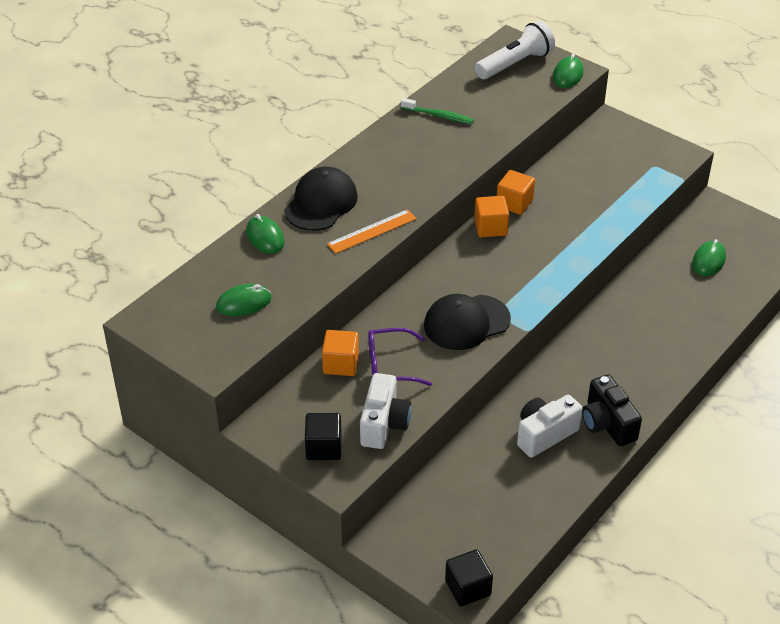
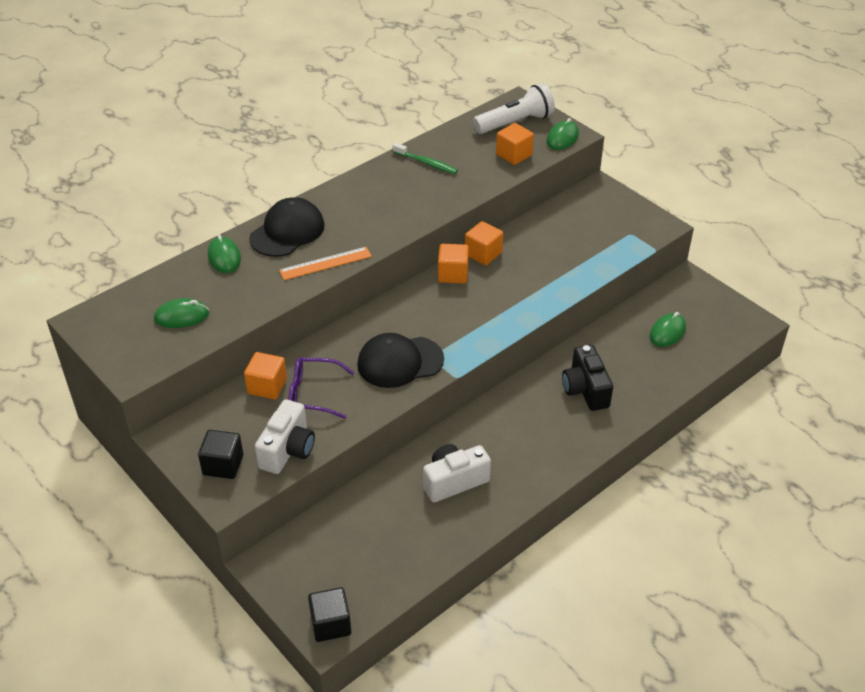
camera: 10 degrees right, 0 degrees up
black camera [582,374,642,446] -> black camera moved to [562,345,613,411]
none -> orange cube [496,123,534,165]

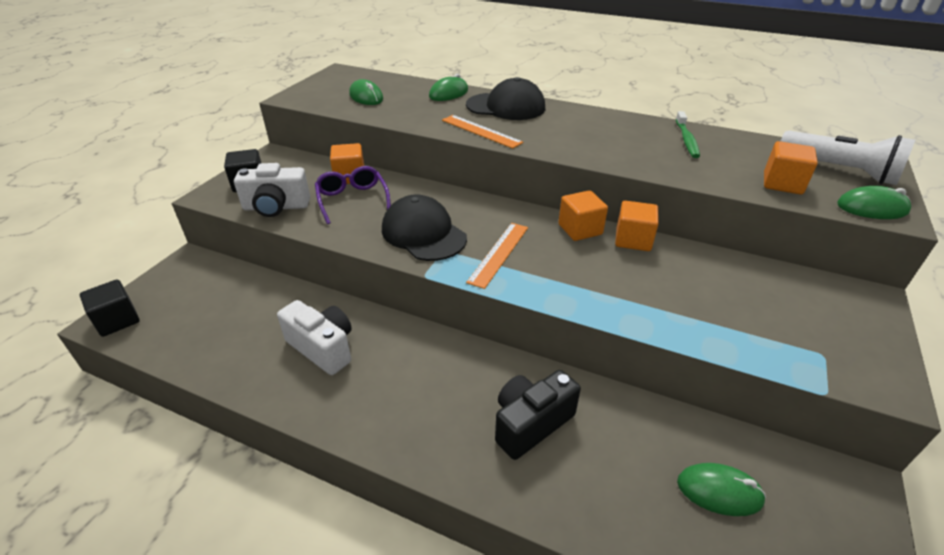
camera: 65 degrees right, 5 degrees down
none -> orange ruler [466,223,528,289]

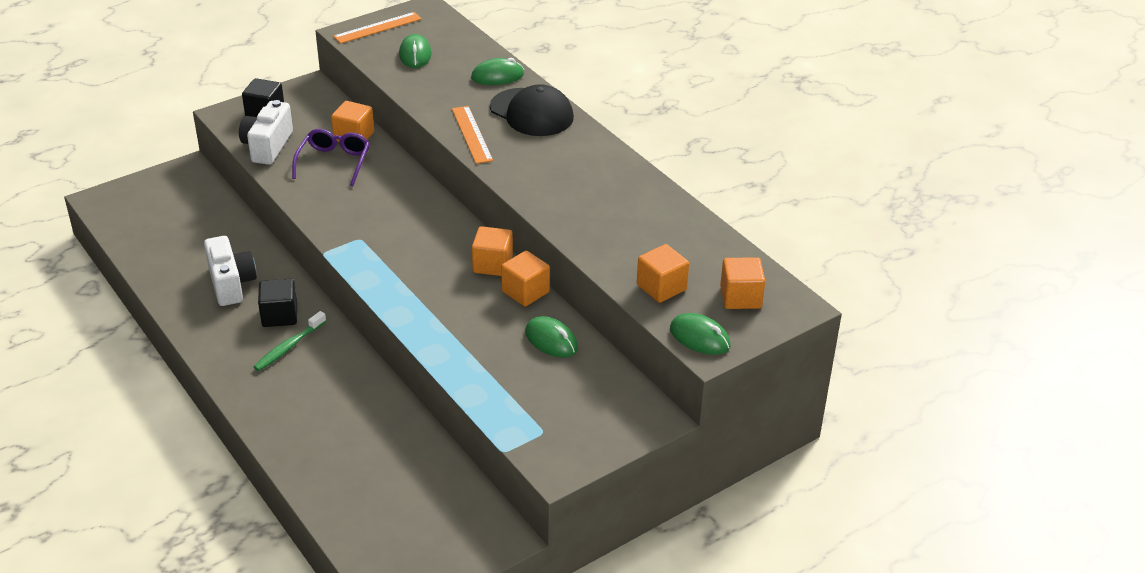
camera: 30 degrees right, 0 degrees up
black cube [80,279,140,337] -> black cube moved to [258,279,297,327]
white camera [234,163,310,217] -> white camera turned 75 degrees clockwise [239,100,293,165]
black cap [382,194,467,261] -> none
orange ruler [466,223,528,289] -> orange ruler moved to [333,12,422,44]
black camera [495,370,581,460] -> none
green toothbrush [676,111,700,158] -> green toothbrush moved to [254,311,326,371]
green mouse [677,463,766,516] -> green mouse moved to [525,316,578,358]
white flashlight [780,131,915,185] -> orange cube [720,257,765,309]

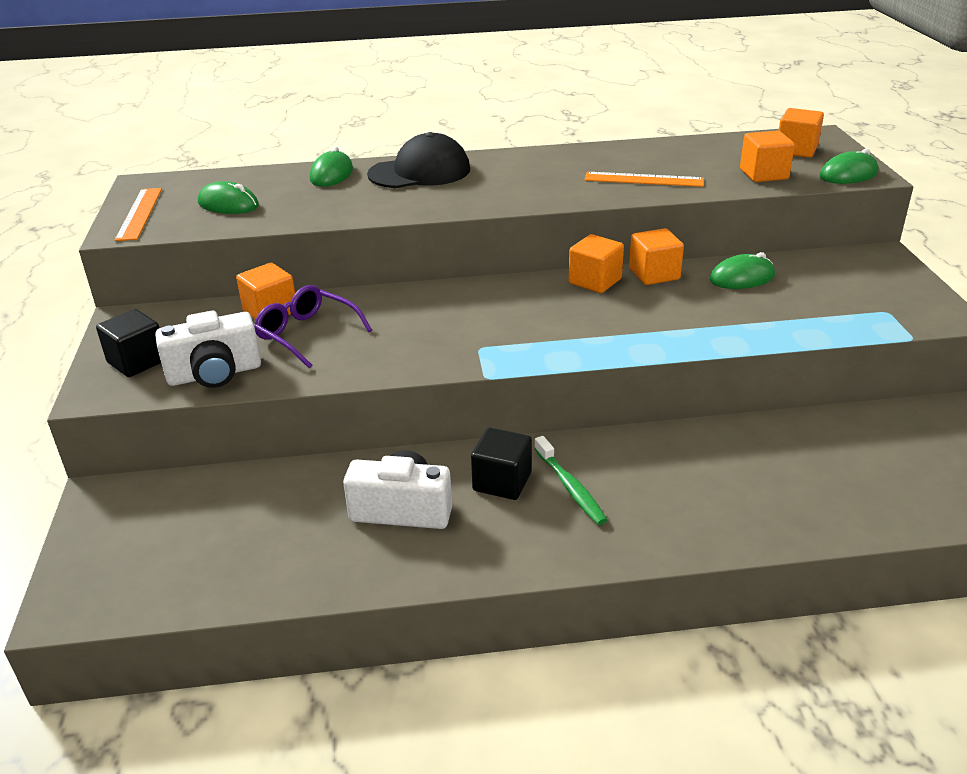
camera: 60 degrees left, 5 degrees down
white camera [239,100,293,165] -> white camera turned 60 degrees counterclockwise [155,311,261,388]
orange ruler [452,106,493,164] -> orange ruler moved to [585,172,704,187]

